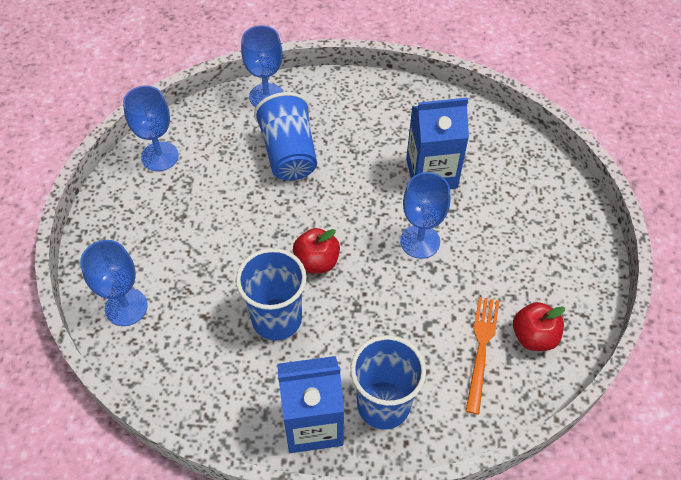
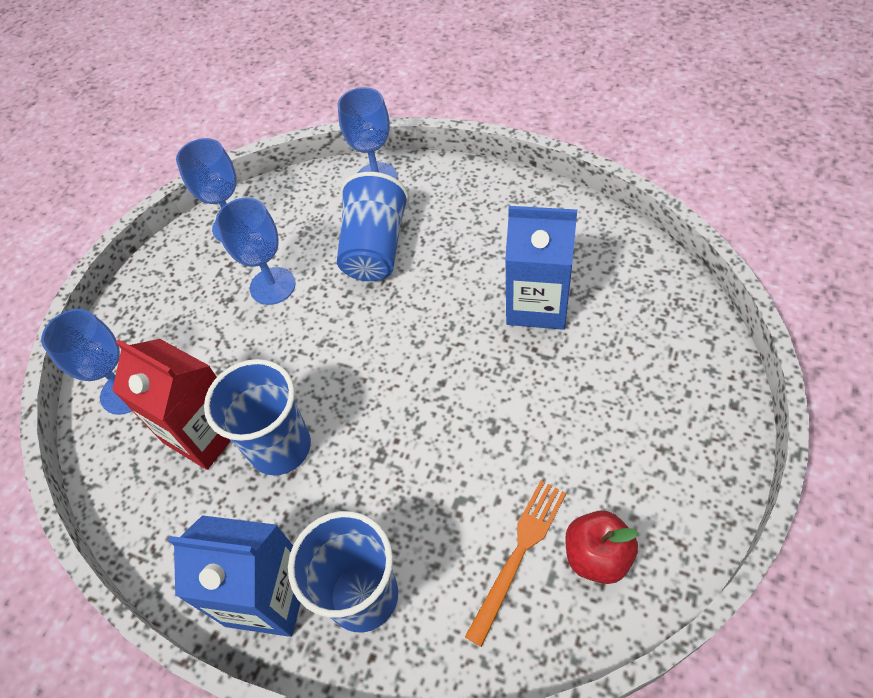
camera: 25 degrees right, 0 degrees up
red apple [293,228,340,274] -> none
blue goblet [400,172,451,259] -> blue goblet moved to [216,197,296,305]
none -> red carton [112,339,231,470]

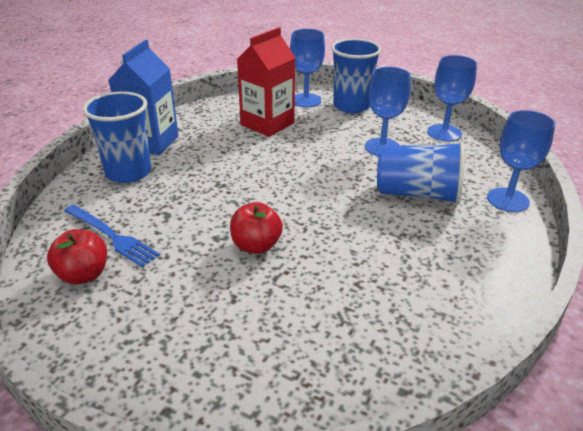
camera: 90 degrees right, 20 degrees down
blue cup [204,359,311,475] -> blue cup moved to [331,38,382,113]
orange fork [465,480,566,647] -> blue fork [64,205,160,267]
blue carton [505,206,577,330] -> none
none -> red apple [230,202,283,254]

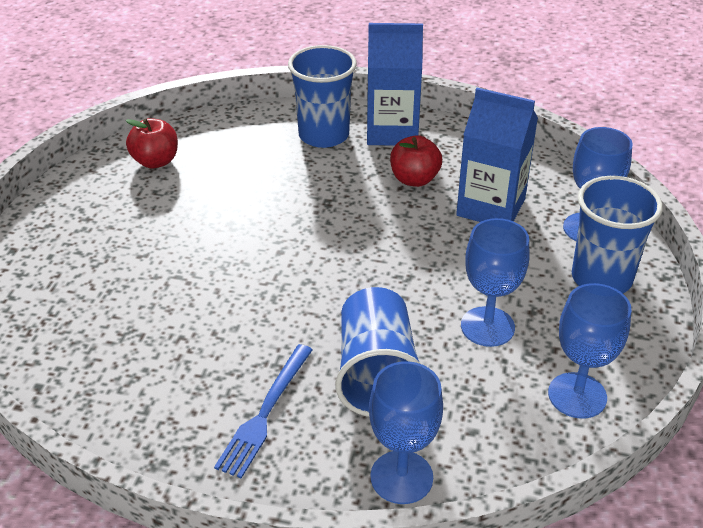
camera: 75 degrees right, 5 degrees up
blue fork [64,205,160,267] -> blue fork moved to [214,344,313,479]
red apple [230,202,283,254] -> red apple moved to [390,135,442,187]
red carton [237,27,296,137] -> blue carton [456,88,538,222]

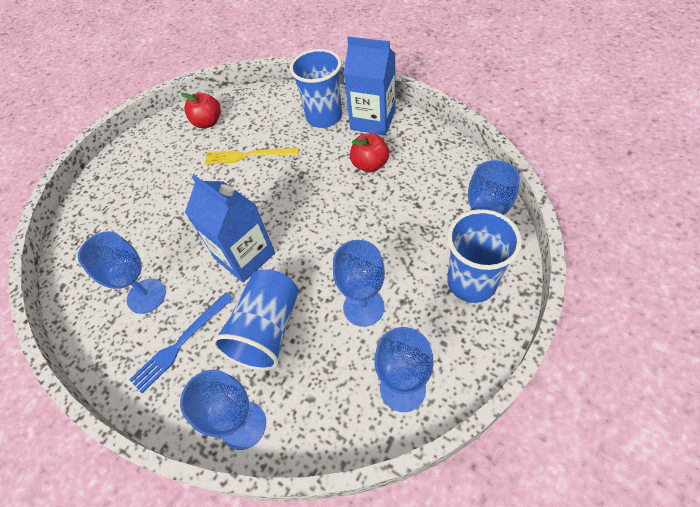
camera: 25 degrees right, 15 degrees up
blue carton [456,88,538,222] -> blue carton moved to [185,175,275,283]
none -> blue goblet [78,231,166,314]
none -> yellow fork [204,148,299,165]

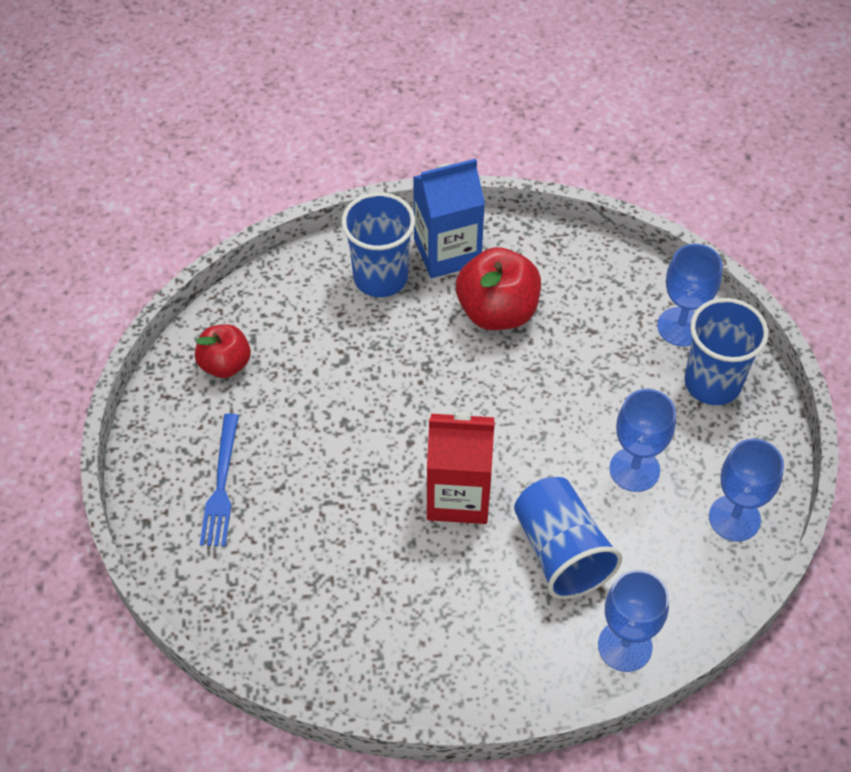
camera: 45 degrees left, 0 degrees up
blue goblet [78,231,166,314] -> none
blue fork [129,292,233,393] -> blue fork moved to [200,413,239,547]
blue carton [185,175,275,283] -> red carton [427,412,495,524]
yellow fork [204,148,299,165] -> none
red apple [350,133,389,172] -> red apple [456,247,541,330], size x1.57

